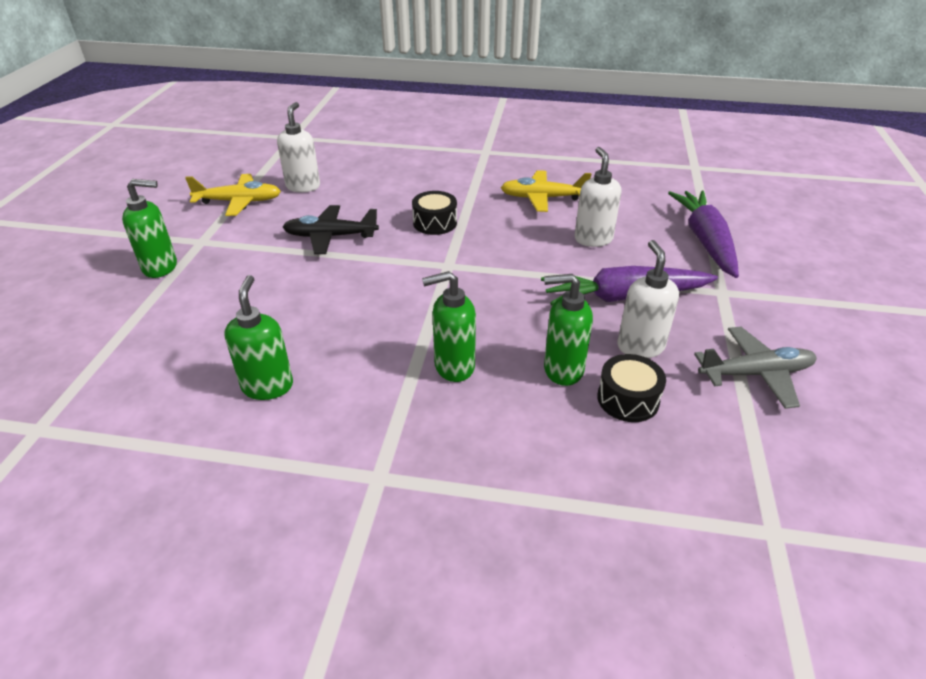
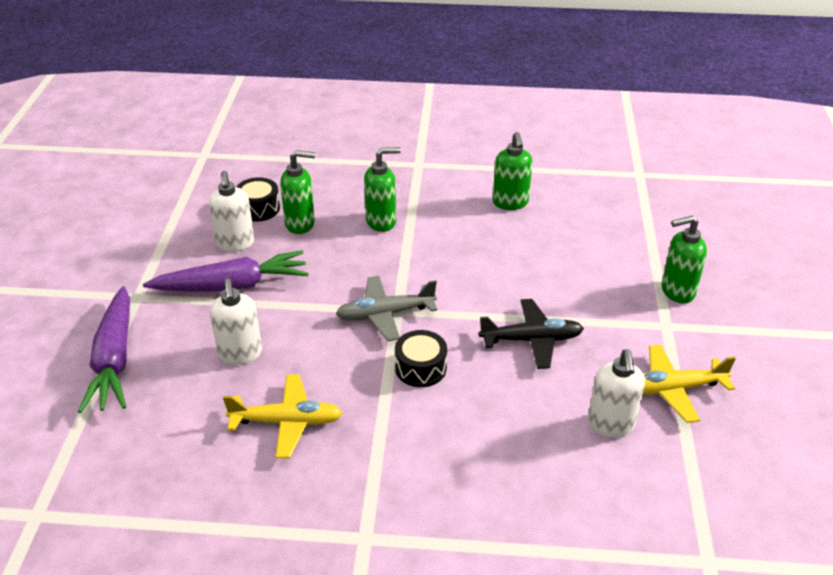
camera: 175 degrees right, 0 degrees up
grey plane [694,327,817,409] -> grey plane moved to [336,276,437,341]

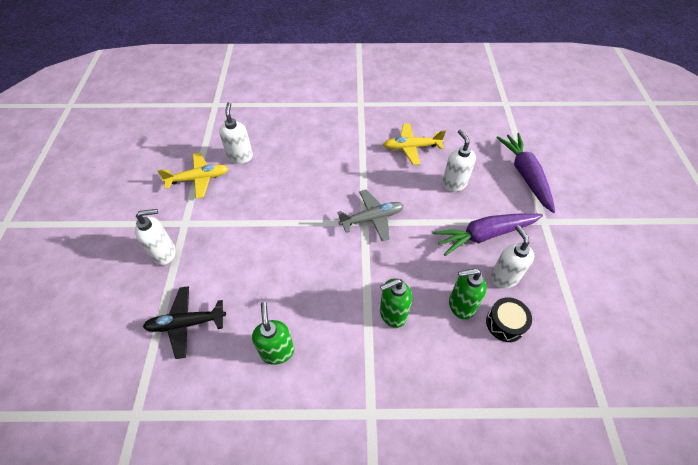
camera: 175 degrees right, 15 degrees up
black drum [395,330,447,387] -> none
black plane [479,299,584,369] -> black plane moved to [143,286,226,359]
green soap dispenser [661,215,707,303] -> white soap dispenser [135,209,176,265]

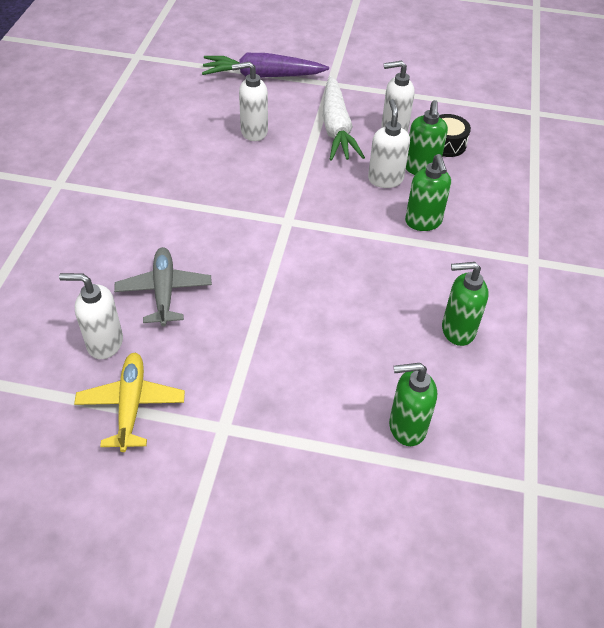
camera: 80 degrees left, 5 degrees down
white soap dispenser [135,209,176,265] -> white soap dispenser moved to [368,99,410,188]
black plane [143,286,226,359] -> green soap dispenser [389,363,437,446]
grey plane [337,189,404,241] -> grey plane moved to [114,247,212,326]
yellow plane [383,123,446,165] -> none
purple carrot [433,213,543,256] -> white carrot [323,76,365,161]

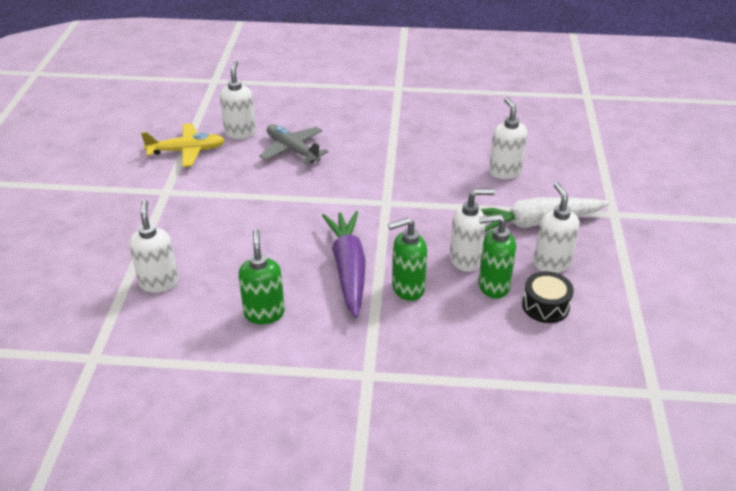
camera: 85 degrees right, 10 degrees down
grey plane [114,247,212,326] -> grey plane turned 120 degrees counterclockwise [259,125,329,164]
purple carrot [202,53,329,78] -> purple carrot moved to [322,211,366,318]
green soap dispenser [389,363,437,446] -> white soap dispenser [129,200,179,293]

